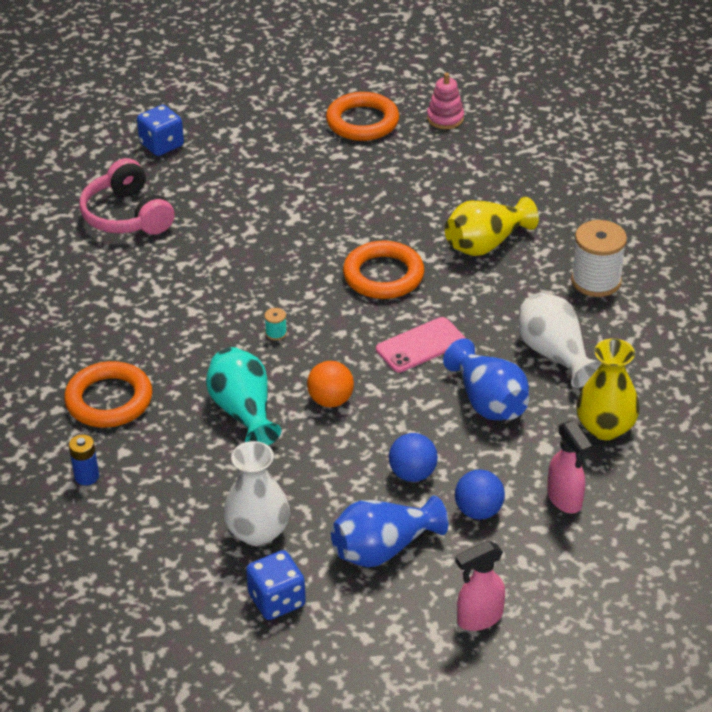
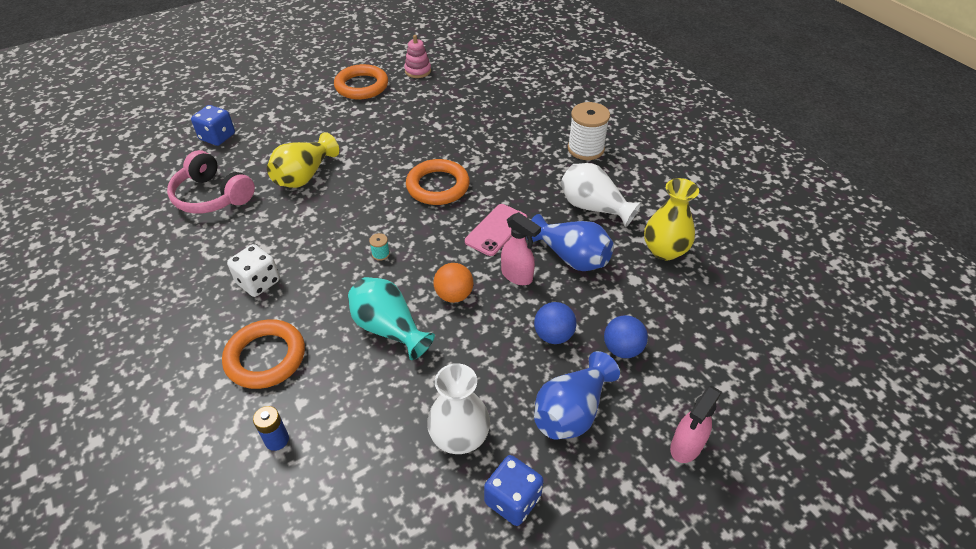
camera: 25 degrees left, 5 degrees up
yellow vase [445,197,539,256] -> yellow vase moved to [267,132,339,188]
pink spray bottle [547,421,592,513] -> pink spray bottle moved to [501,212,541,285]
none -> white dice [227,244,280,297]

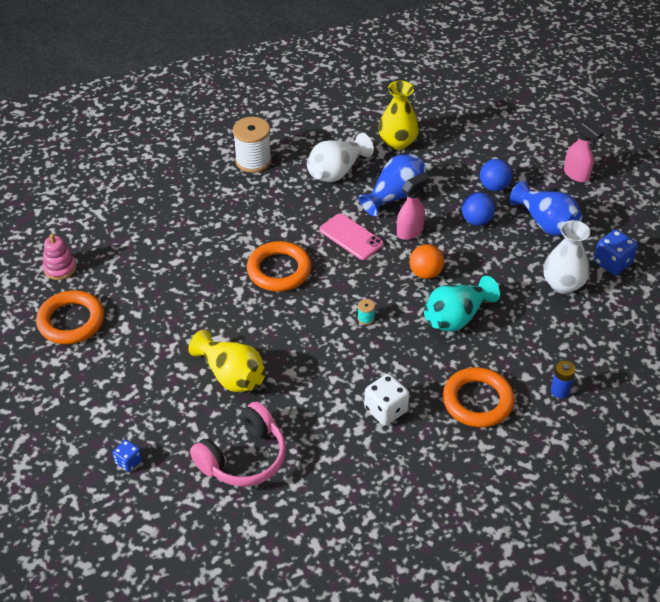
camera: 80 degrees left, 0 degrees up
blue dice [191,105,235,146] -> blue dice [113,440,142,472], size x0.60

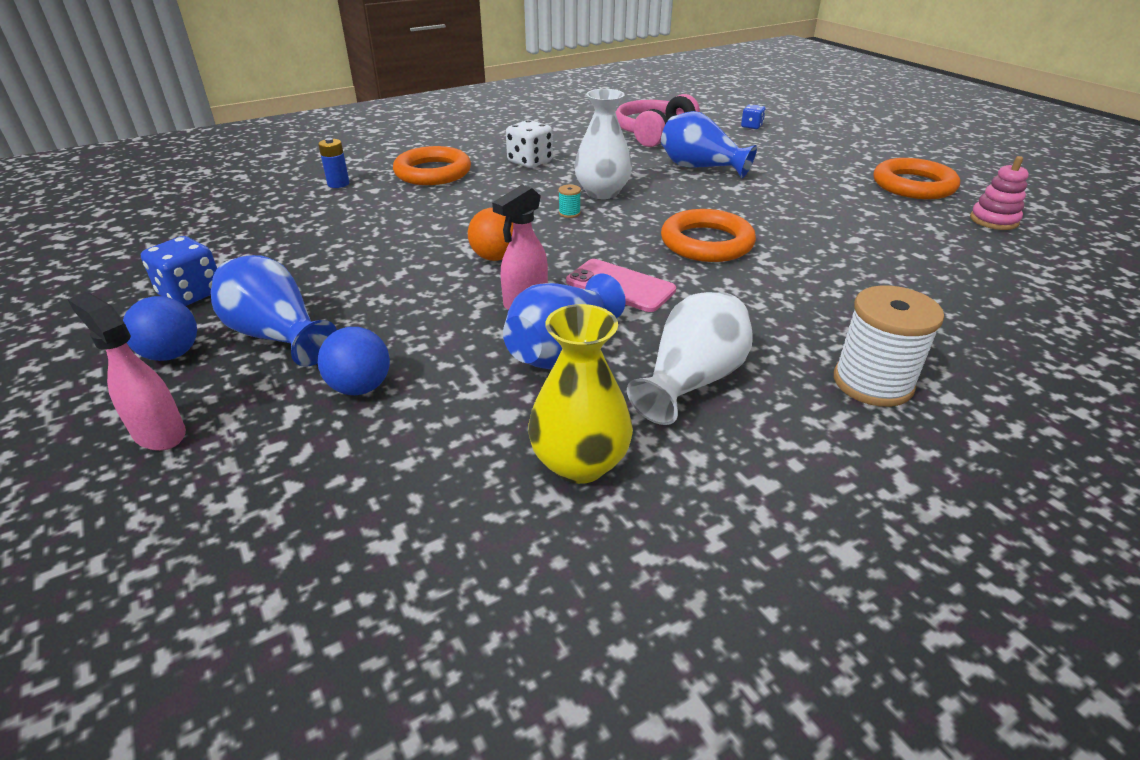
camera: 170 degrees right, 10 degrees down
yellow vase [189,329,265,392] -> blue vase [661,111,757,179]
turquoise vase [424,276,500,332] -> none
blue ball [462,192,495,226] -> blue ball moved to [123,296,197,361]
white vase [543,220,590,294] -> white vase moved to [574,89,632,199]

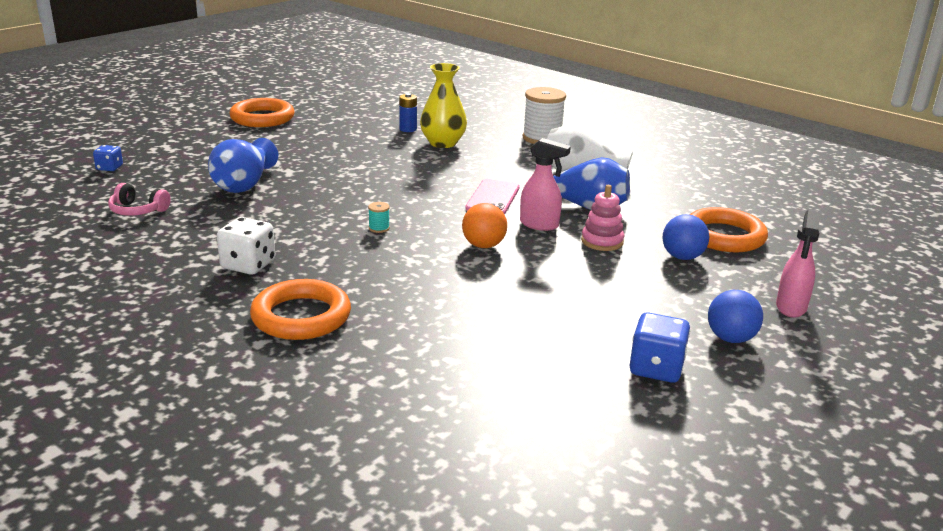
camera: 110 degrees left, 10 degrees down
blue vase [211,255,337,367] -> none
blue battery [318,138,349,188] -> blue battery moved to [399,93,417,132]
yellow vase [528,304,633,484] -> yellow vase moved to [420,63,467,148]
white vase [574,89,632,199] -> none
pink headphones [616,94,700,147] -> pink headphones [108,183,171,216], size x0.57
orange ring [661,209,756,262] -> orange ring moved to [689,207,768,252]
pink stacking toy [970,156,1029,230] -> pink stacking toy moved to [581,185,624,251]

